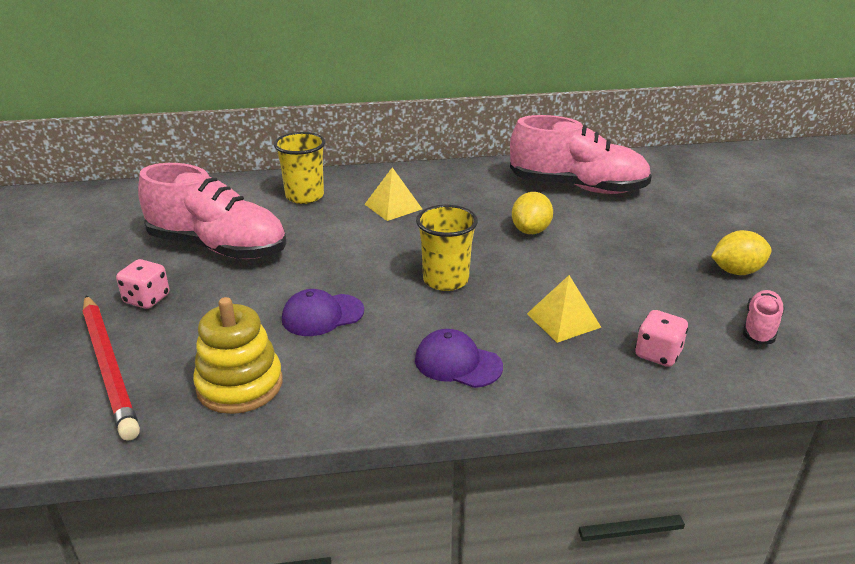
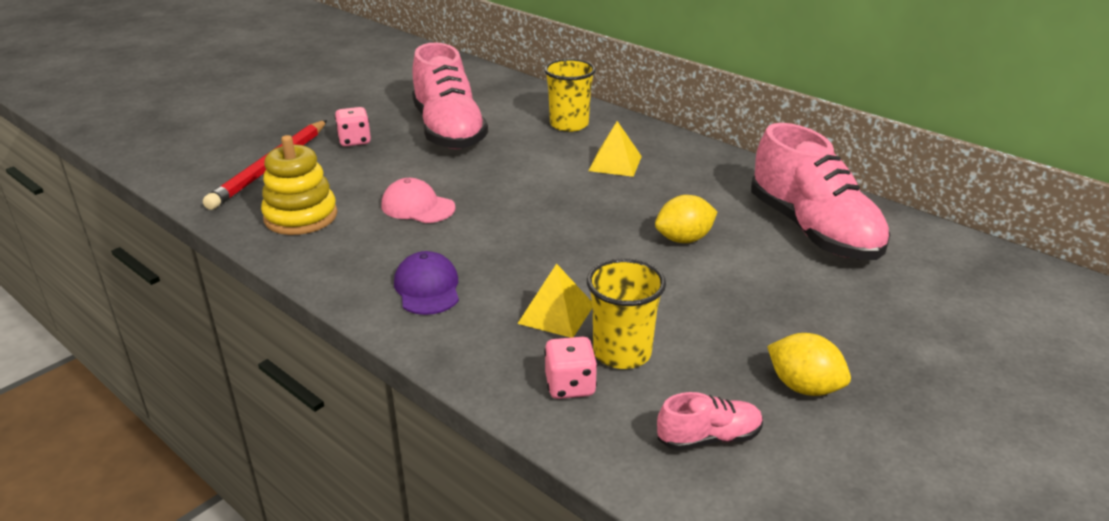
camera: 50 degrees right, 0 degrees up
purple cap [282,289,364,336] -> pink cap [382,178,456,223]
yellow cup [416,205,478,291] -> yellow cup moved to [587,259,666,369]

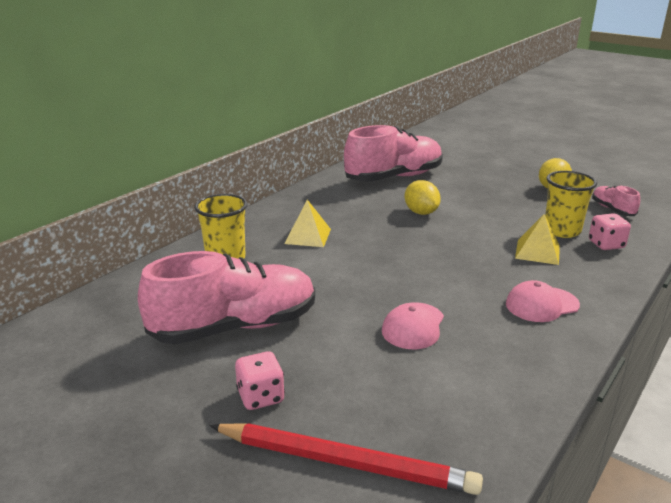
camera: 95 degrees left, 5 degrees down
yellow stacking toy [261,135,338,235] -> none
purple cap [394,251,459,315] -> pink cap [506,280,580,322]

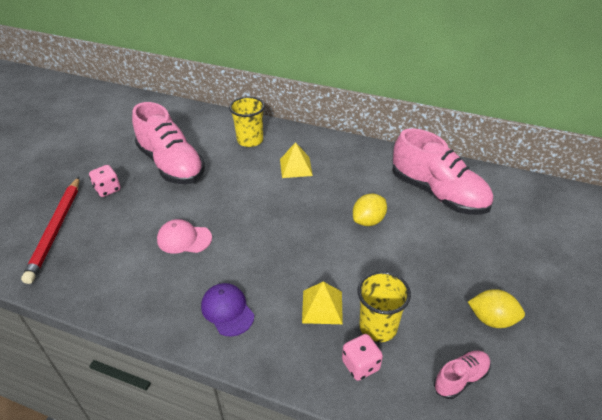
camera: 75 degrees right, 15 degrees up
pink cap [506,280,580,322] -> purple cap [201,283,254,336]

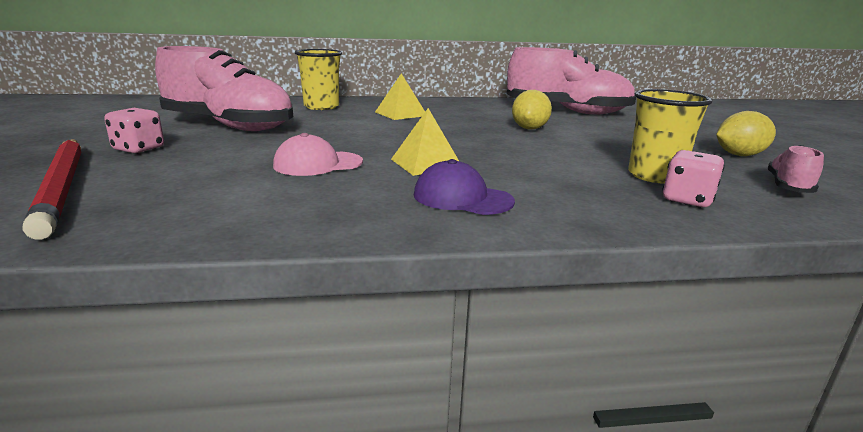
camera: 30 degrees left, 20 degrees down
yellow pyramid [302,282,343,324] -> yellow pyramid moved to [391,108,460,176]

